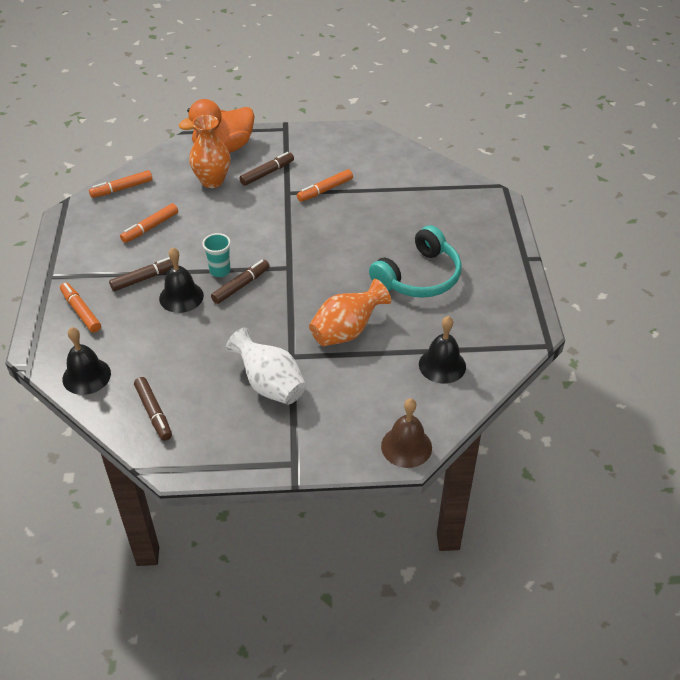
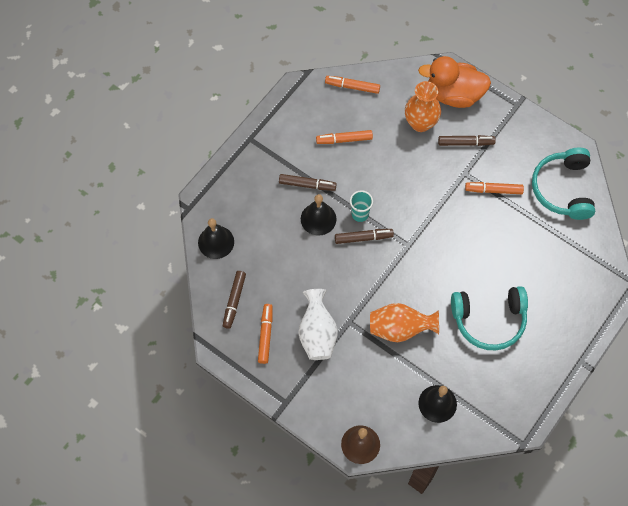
camera: 40 degrees right, 20 degrees up
orange marker [60,282,101,333] -> orange marker moved to [258,304,273,364]
none -> turquoise headphones [532,148,595,220]

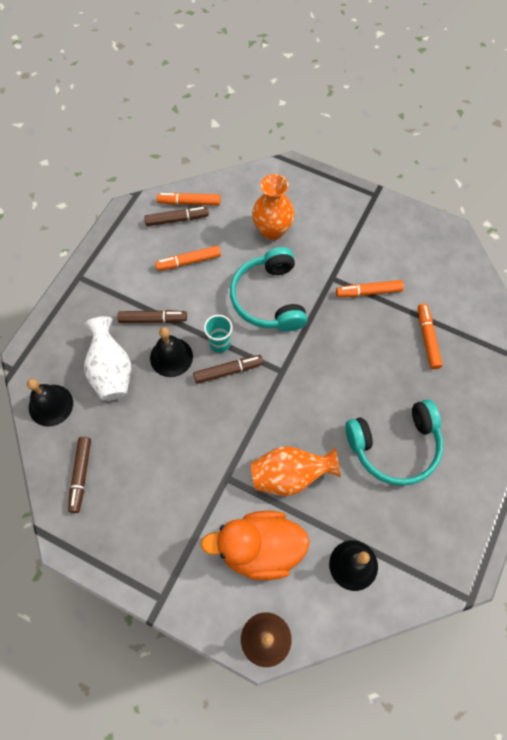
camera: 10 degrees left, 0 degrees up
orange marker [258,304,273,364] -> orange marker moved to [418,304,442,369]
white vase [298,289,338,360] -> white vase moved to [84,316,131,401]
orange duck [418,56,491,108] -> orange duck moved to [201,511,310,580]
brown marker [438,135,496,146] -> brown marker moved to [144,207,209,226]
turquoise headphones [532,148,595,220] -> turquoise headphones moved to [230,247,307,332]

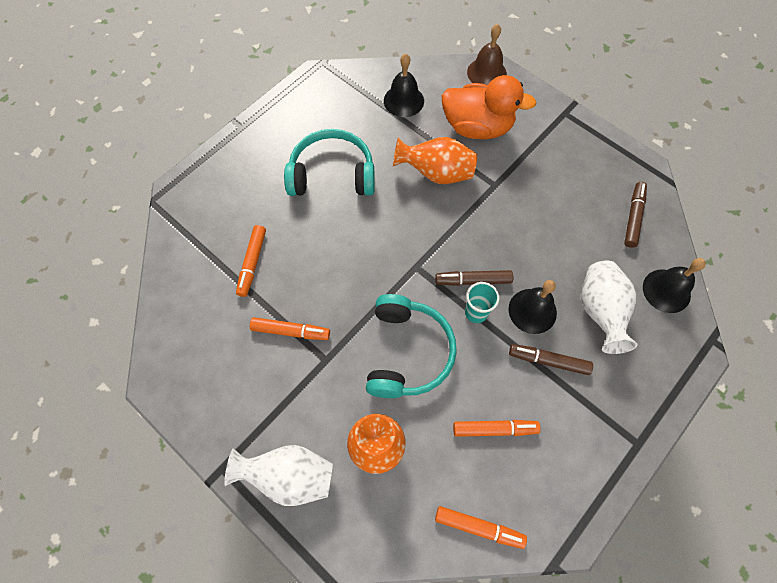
camera: 165 degrees left, 0 degrees up
brown marker [144,207,209,226] -> none
none -> white vase [224,445,333,506]

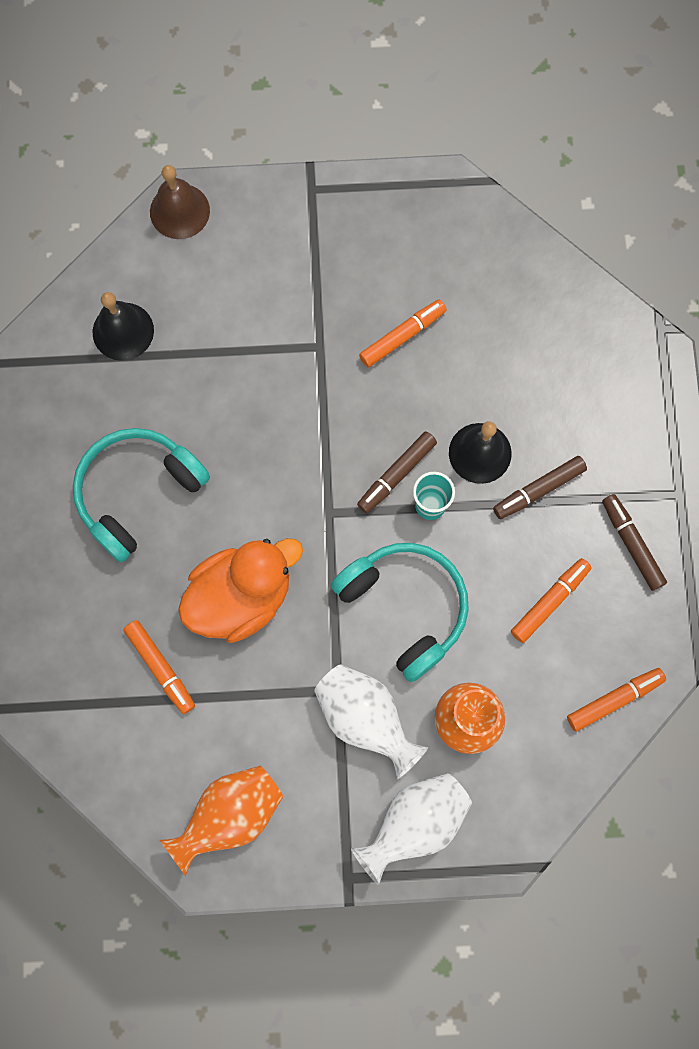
camera: 45 degrees left, 10 degrees up
orange marker [250,317,330,340] -> orange marker moved to [359,300,447,368]
orange vase [393,137,477,184] -> orange vase moved to [160,766,283,876]
orange duck [441,75,537,139] -> orange duck moved to [178,538,303,643]
white vase [581,261,638,354] -> white vase moved to [314,664,428,779]
brown marker [624,182,647,248] -> brown marker moved to [602,494,667,591]
black bell [643,258,706,313] -> none

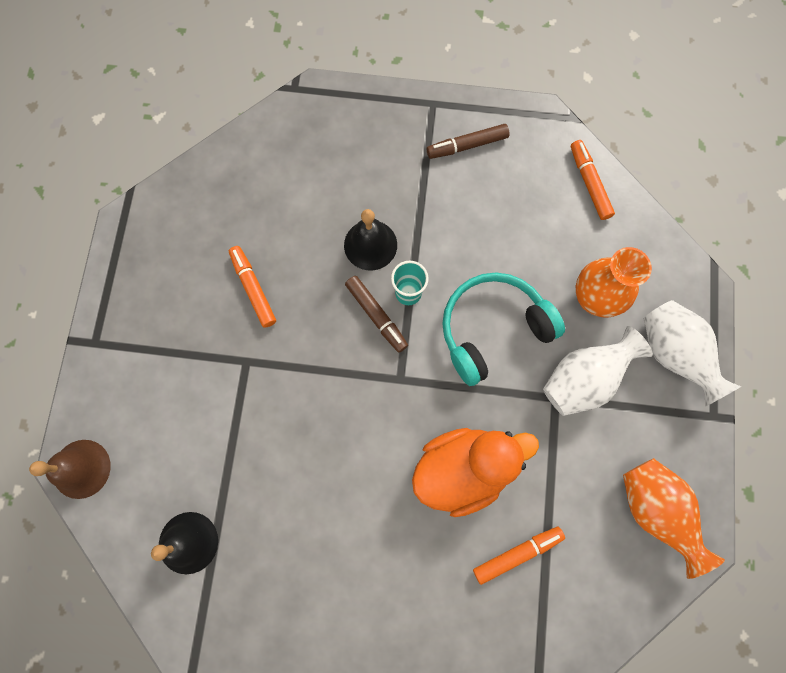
camera: 80 degrees left, 0 degrees up
turquoise headphones [73,428,210,562] -> none
orange duck [178,538,303,643] -> orange duck turned 90 degrees clockwise [412,428,539,517]
brown marker [493,456,587,519] -> none
orange marker [511,558,592,643] -> none

